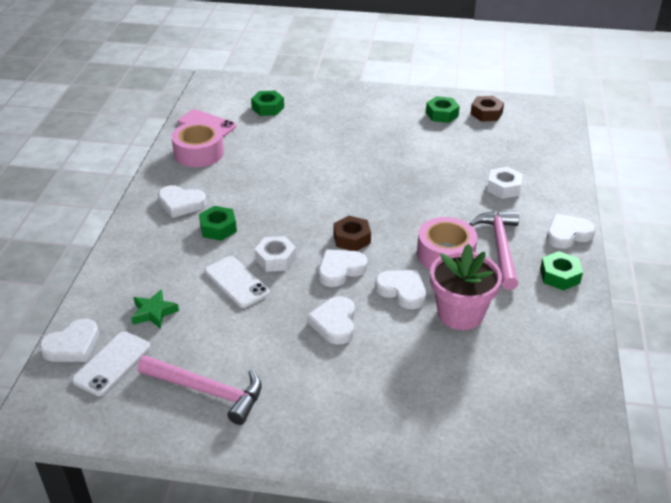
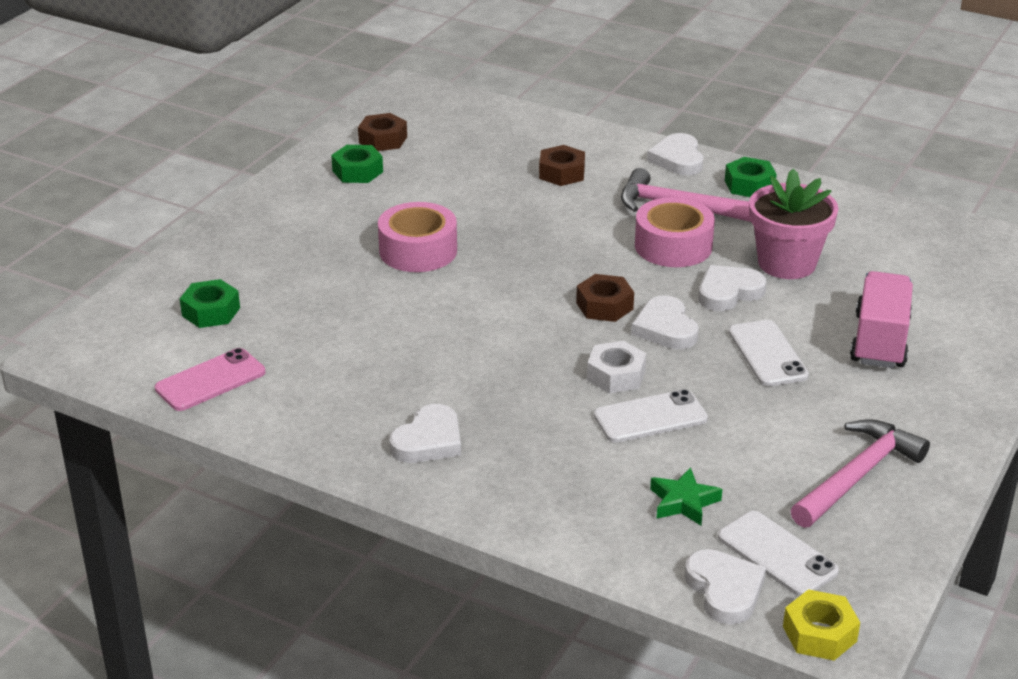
camera: 70 degrees left, 5 degrees down
pink tape [171,121,224,167] -> pink tape moved to [378,202,457,272]
green nut [199,206,237,241] -> none
white heart [307,296,355,345] -> white phone [728,320,809,386]
white nut [487,167,523,199] -> brown nut [539,145,585,186]
none -> yellow nut [783,589,860,661]
none -> pink truck [850,271,913,368]

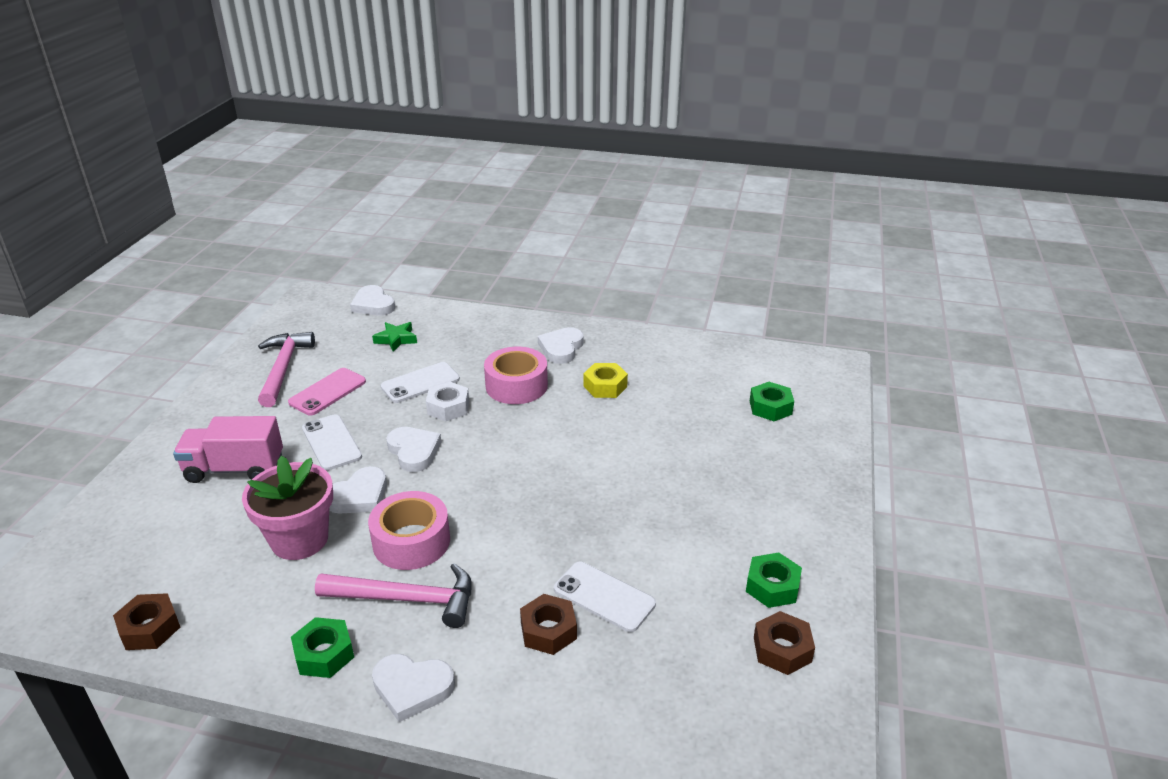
camera: 165 degrees right, 0 degrees up
pink phone [155,348,265,411] -> pink phone moved to [288,368,366,416]
pink tape [378,202,457,272] -> pink tape moved to [484,347,548,404]
brown nut [576,274,634,322] -> brown nut moved to [113,593,180,650]
white heart [647,133,703,175] -> white heart turned 120 degrees clockwise [372,654,455,722]
white phone [718,511,839,596] -> white phone moved to [554,562,656,632]
yellow nut [783,589,860,661] -> yellow nut moved to [583,363,628,398]
pink hammer [790,419,930,528] -> pink hammer turned 150 degrees clockwise [258,332,315,407]
pink truck [850,271,913,368] -> pink truck turned 90 degrees clockwise [173,416,283,483]

